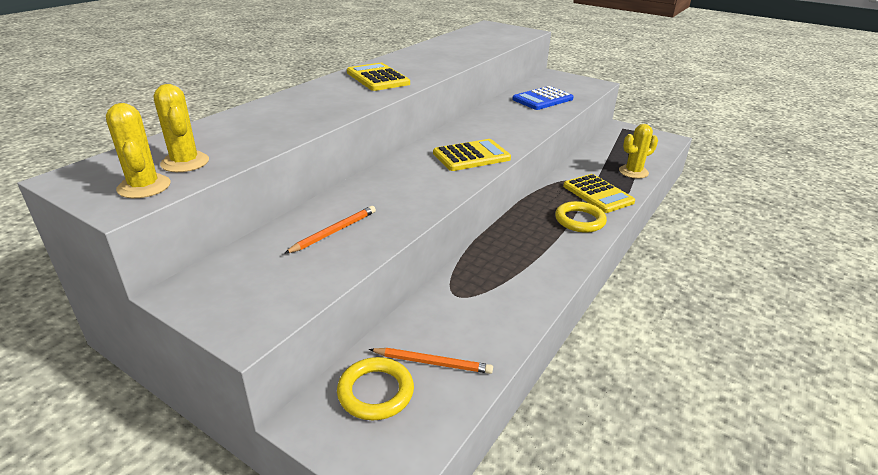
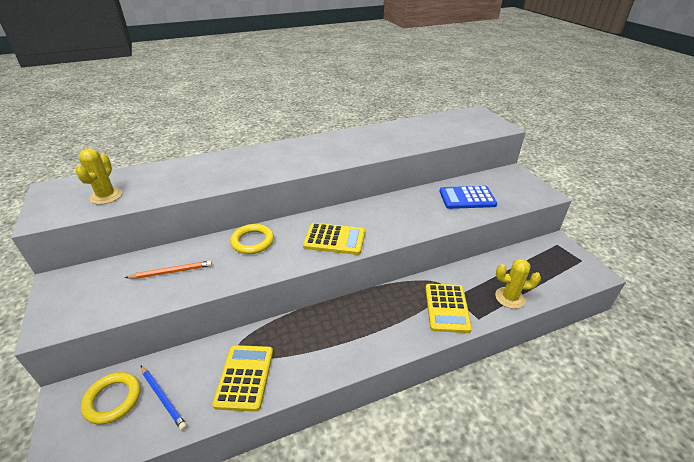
camera: 35 degrees right, 5 degrees up
yellow cactus [106,103,170,198] -> none
yellow calculator [347,63,410,91] -> yellow calculator moved to [212,345,273,412]
orange pencil [369,348,493,374] -> blue pencil [141,366,187,431]
yellow ring [555,201,607,233] -> yellow ring moved to [230,224,274,254]

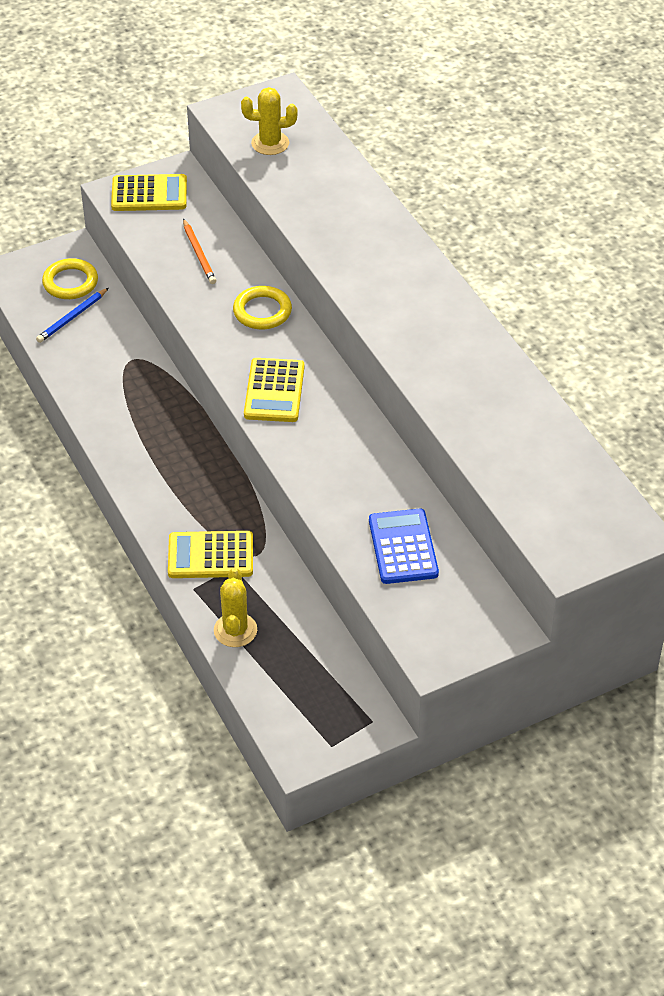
camera: 85 degrees right, 10 degrees up
yellow calculator [212,345,273,412] -> yellow calculator moved to [111,174,187,211]

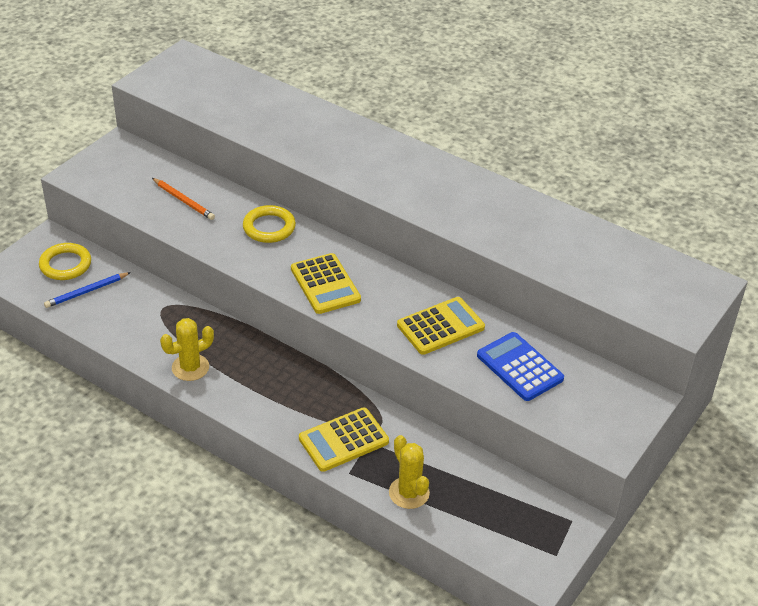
camera: 30 degrees left, 5 degrees down
blue pencil [36,288,108,343] -> blue pencil turned 45 degrees clockwise [44,272,131,308]
yellow calculator [111,174,187,211] -> yellow calculator moved to [397,297,485,355]
yellow cactus [241,87,297,155] -> yellow cactus moved to [160,318,214,381]

